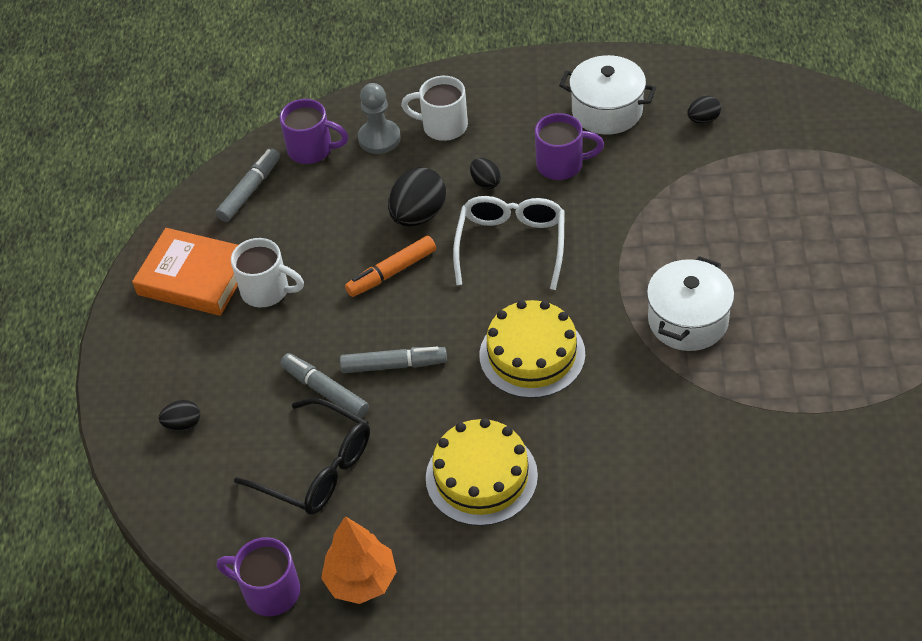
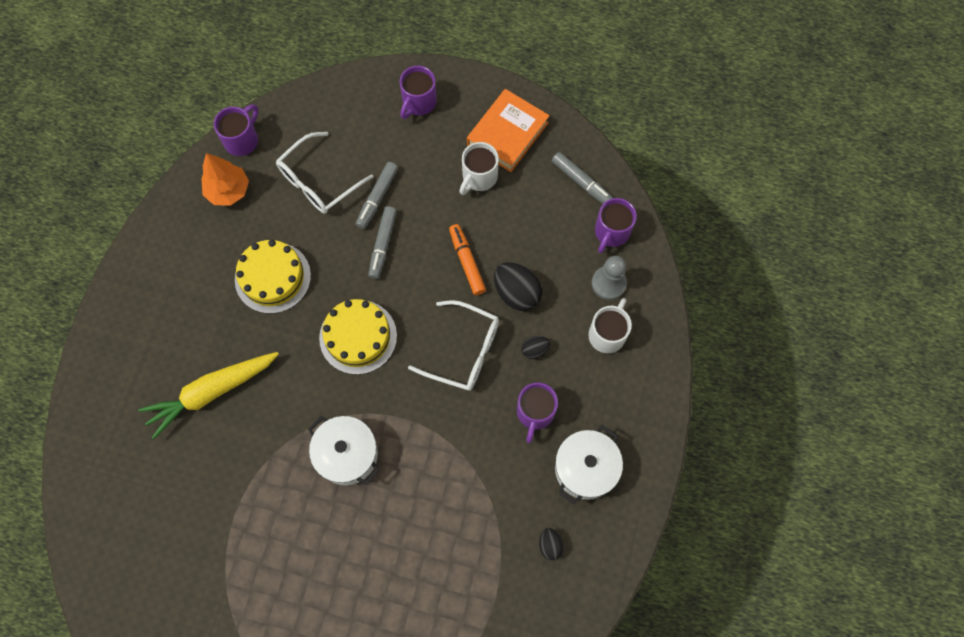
camera: 100 degrees right, 20 degrees up
black egg [159,400,200,431] -> none
black glasses [234,398,370,515] -> white glasses [276,132,374,214]
grey marker [280,353,369,418] -> grey marker turned 150 degrees clockwise [356,162,398,229]
none -> yellow carrot [138,352,279,439]
none -> purple mug [400,66,437,119]

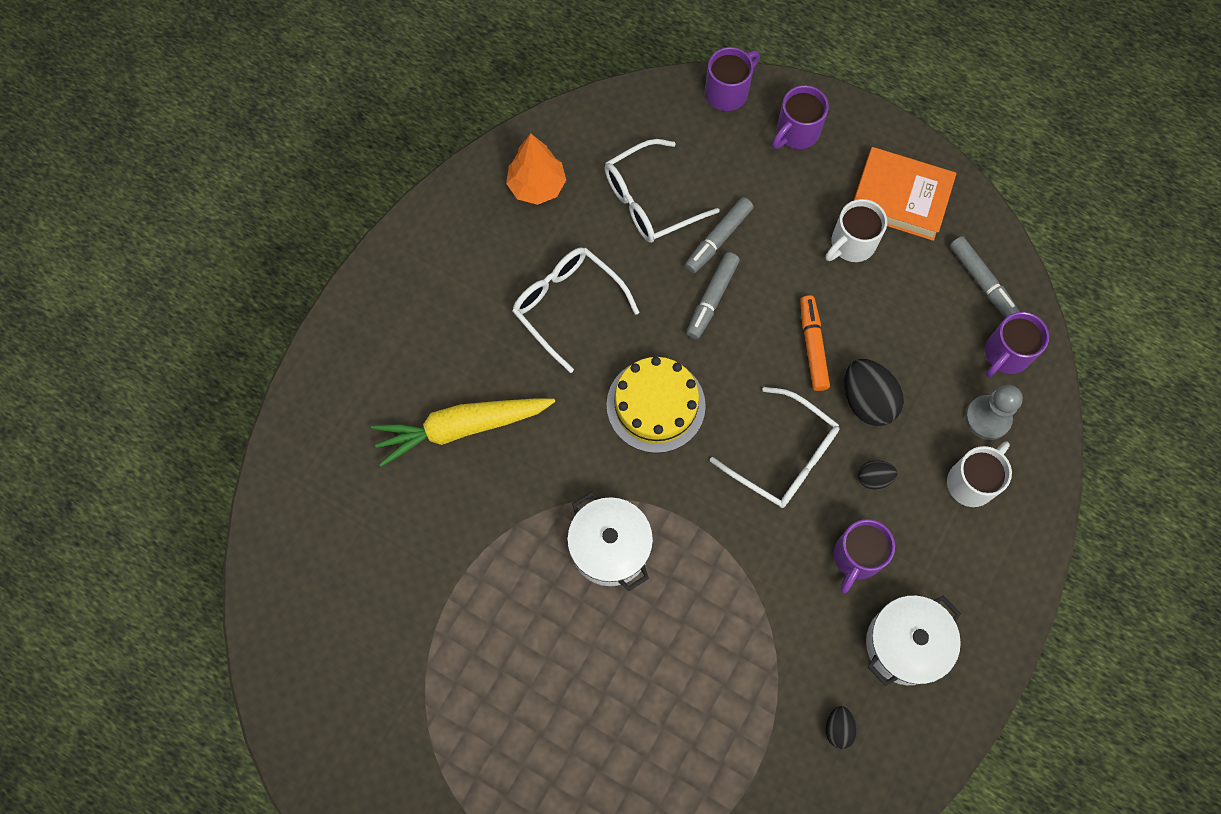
camera: 15 degrees right, 0 degrees up
purple mug [214,104,259,156] -> purple mug moved to [705,47,760,111]
yellow cake [235,240,311,314] -> white glasses [512,247,639,373]
orange book [467,89,550,172] -> orange book turned 60 degrees clockwise [853,147,957,241]

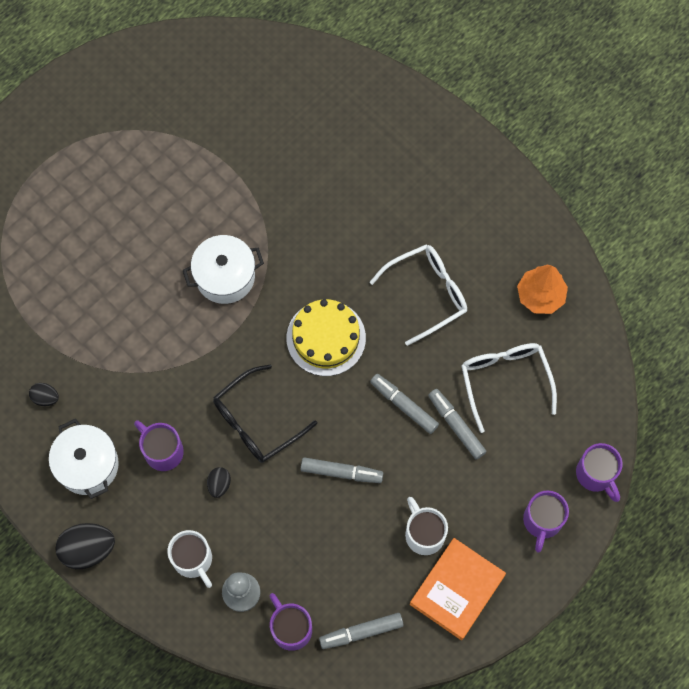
camera: 105 degrees right, 0 degrees up
yellow carrot [371,398,555,467] -> none
white glasses [710,387,840,508] -> black glasses [213,364,317,463]
purple mug [772,85,829,149] -> purple mug turned 135 degrees counterclockwise [523,490,569,553]
orange marker [800,295,830,391] -> grey marker [301,457,383,483]
black egg [844,359,904,426] -> black egg moved to [55,523,115,569]

